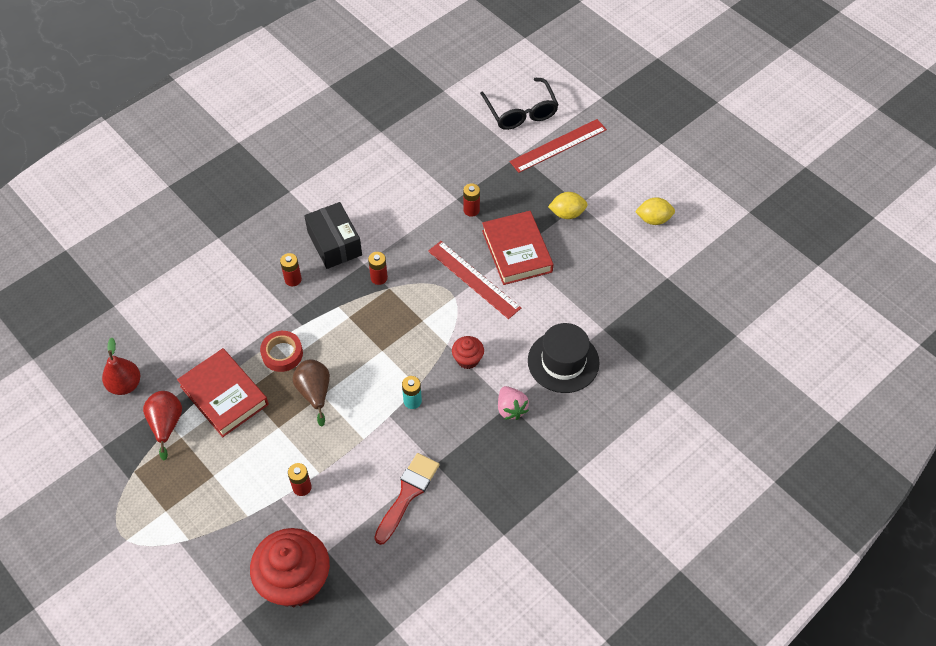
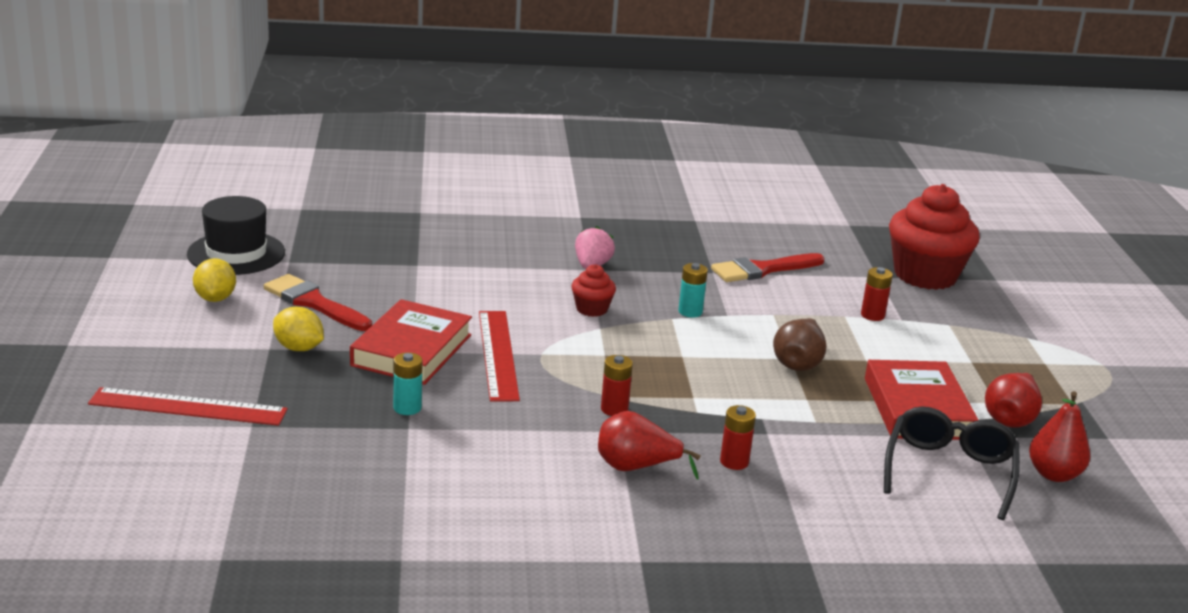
camera: 145 degrees left, 30 degrees down
red tape [260,331,303,372] -> none
black box [304,202,362,269] -> red pear [598,411,701,480]
red battery [463,183,480,217] -> turquoise battery [393,352,423,415]
black glasses [480,78,558,130] -> black glasses moved to [884,407,1020,520]
black hat [528,323,600,393] -> black hat moved to [187,196,285,275]
yellow lemon [635,197,675,225] -> yellow lemon turned 45 degrees clockwise [193,258,236,302]
none -> red brush [264,274,372,331]

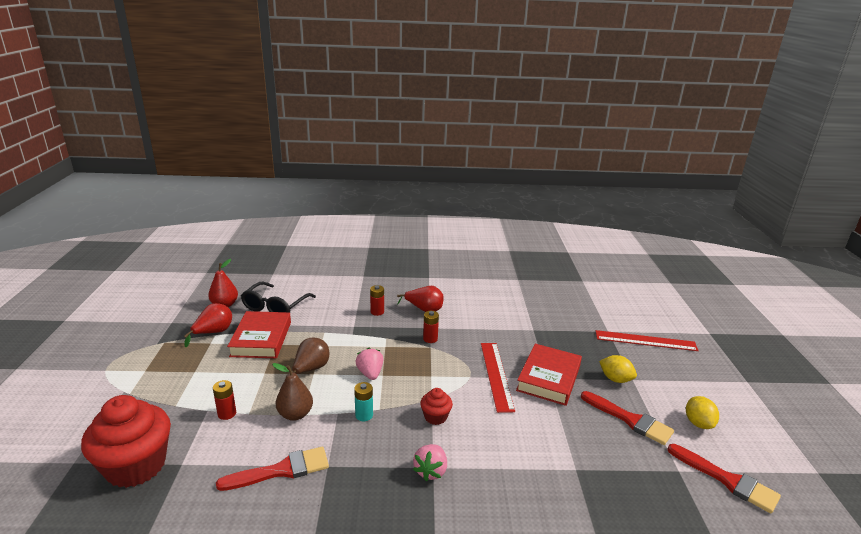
camera: 175 degrees left, 0 degrees up
black hat [187,196,285,275] -> red brush [667,444,781,514]
turquoise battery [393,352,423,415] -> none
none -> brown pear [272,363,313,421]
none -> pink strawberry [355,348,383,380]

